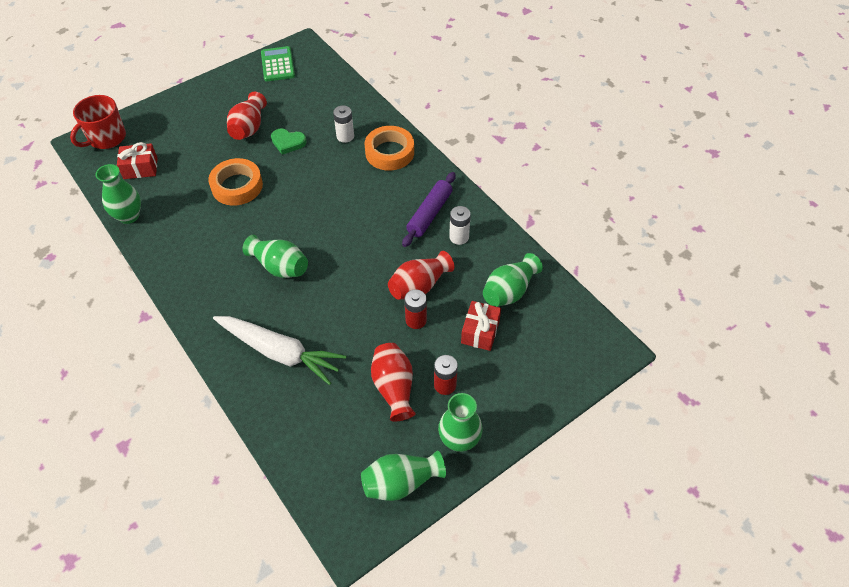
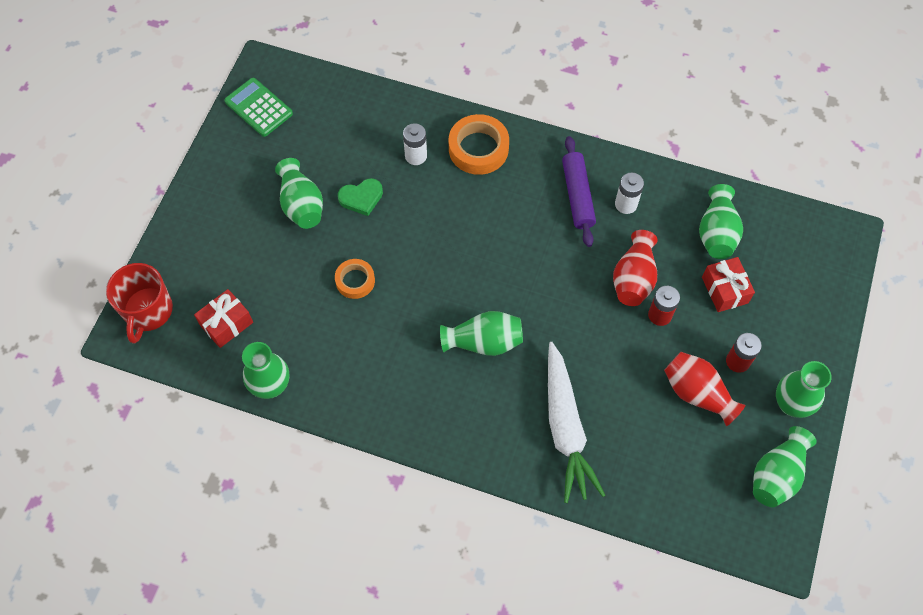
camera: 35 degrees left, 10 degrees up
orange tape [208,158,263,206] -> orange tape [335,259,375,299], size x0.61
white carrot [213,316,347,385] -> white carrot turned 90 degrees clockwise [548,342,605,503]
red vase [227,92,267,140] -> green vase [275,158,323,229]

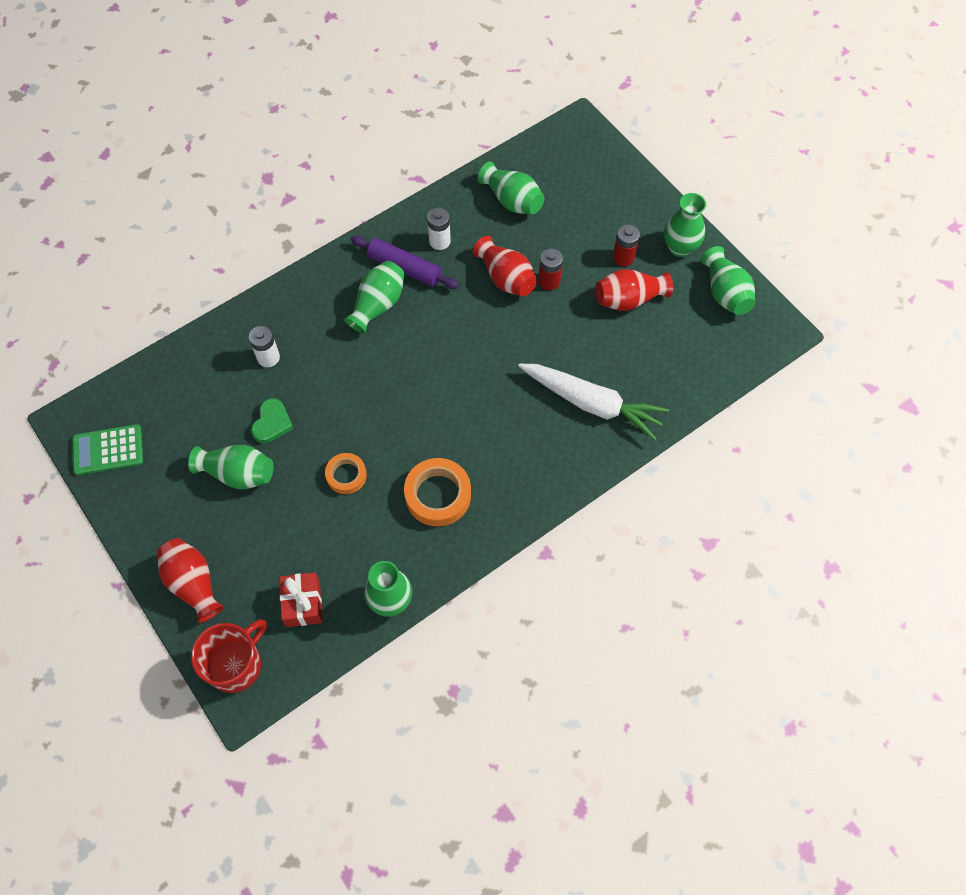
camera: 55 degrees left, 0 degrees up
red mug [106,263,173,344] -> red mug turned 90 degrees counterclockwise [191,619,267,693]
green vase [440,311,523,356] -> green vase moved to [344,261,405,334]
orange tape [449,114,509,175] -> orange tape moved to [404,458,471,526]
red gift [702,257,755,312] -> none
none -> red vase [157,538,224,623]

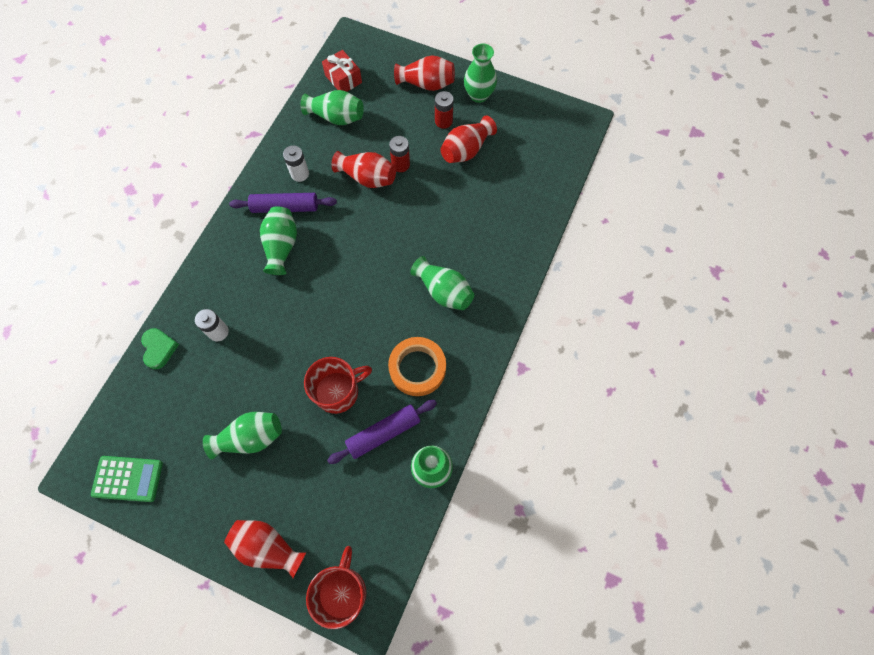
camera: 30 degrees left, 5 degrees up
green calculator [72,424,143,475] -> green calculator turned 135 degrees counterclockwise [91,456,163,502]
green heart [251,398,294,443] -> green heart moved to [141,328,179,369]
red gift [279,572,322,627] -> red gift moved to [322,50,362,92]
orange tape [325,453,367,494] -> red mug [304,357,372,414]
white carrot [518,364,669,440] -> none
green vase [701,246,755,315] -> green vase moved to [410,256,474,310]
none -> purple rolling pin [327,400,437,464]
none -> red vase [394,55,455,91]

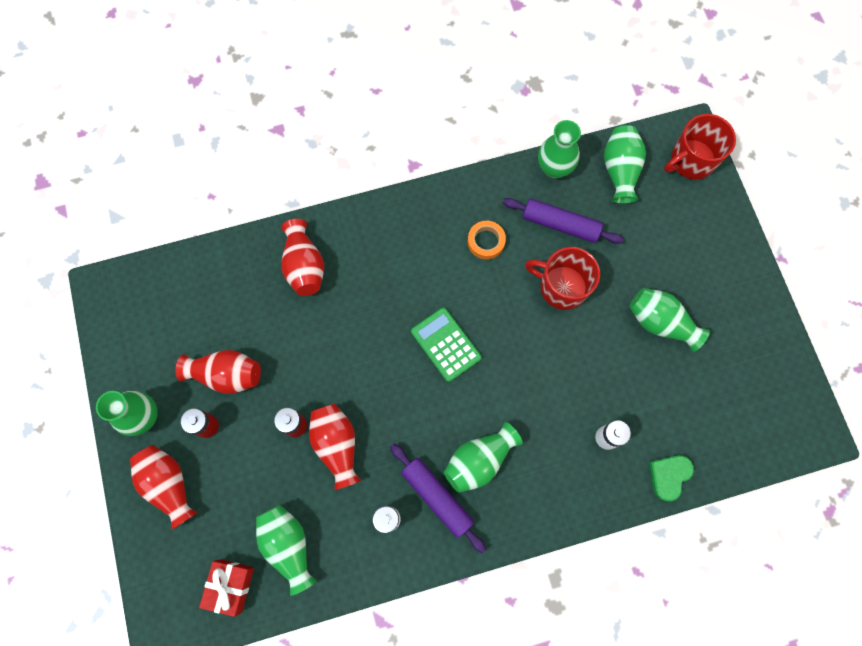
camera: 130 degrees left, 5 degrees up
green calculator [91,456,163,502] -> green calculator moved to [411,308,482,382]
red vase [224,520,306,578] -> red vase moved to [281,219,324,296]
orange tape [388,337,446,396] -> orange tape [468,221,506,260], size x0.61
green vase [410,256,474,310] -> green vase moved to [604,125,646,204]

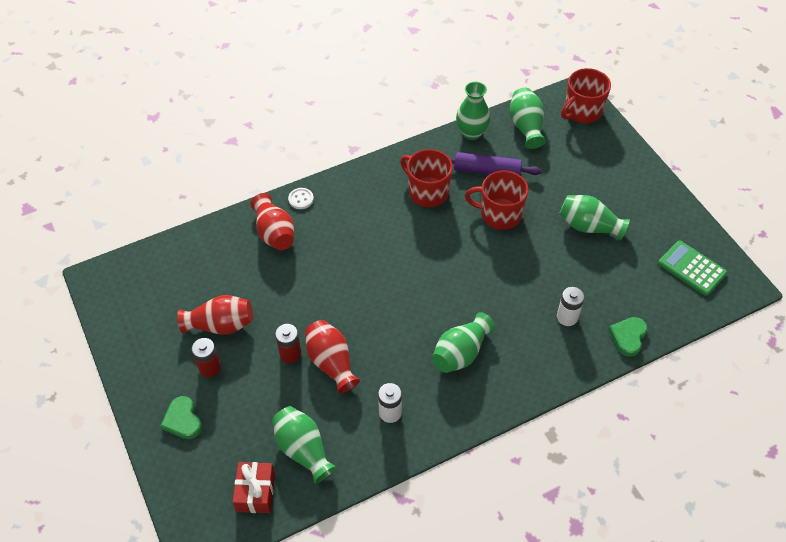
camera: 10 degrees left, 20 degrees down
green vase [96,391,158,436] -> none
red vase [130,445,198,529] -> green heart [161,396,202,439]
purple rolling pin [390,444,486,553] -> none
green calculator [411,308,482,382] -> green calculator moved to [658,241,727,296]
orange tape [468,221,506,260] -> red mug [400,149,453,207]
none -> white button [288,188,314,209]

